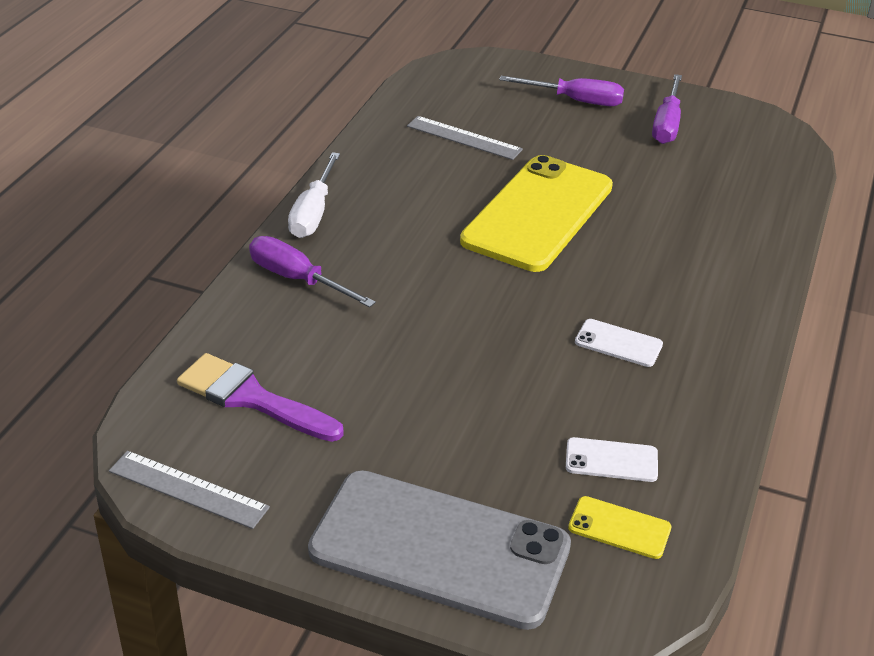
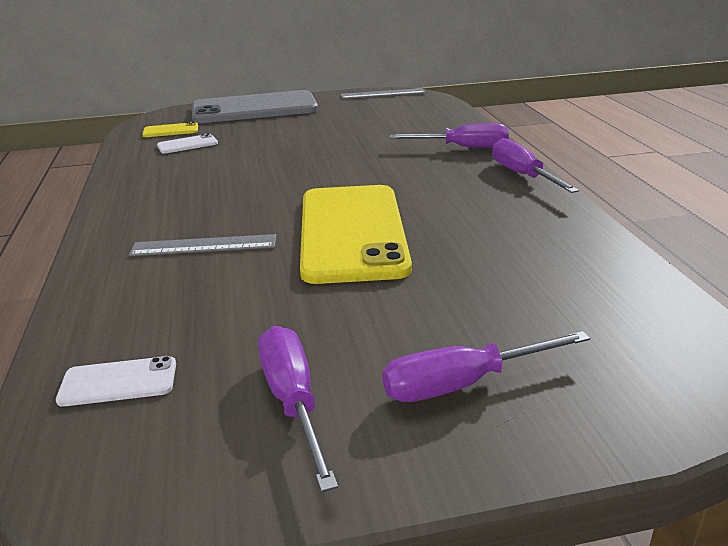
camera: 150 degrees right, 10 degrees down
purple brush [177,353,344,442] -> none
white screwdriver [288,152,340,238] -> purple screwdriver [492,138,579,193]
grey ruler [407,116,523,160] -> grey ruler moved to [129,234,276,256]
white phone [575,319,663,367] -> white phone moved to [56,356,176,407]

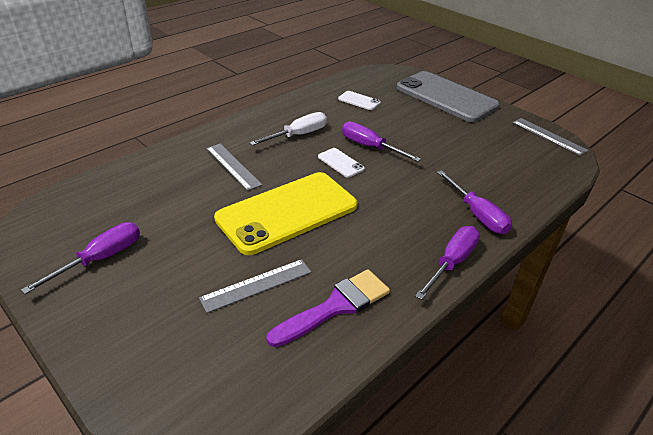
camera: 55 degrees right, 10 degrees up
white phone [56,356,176,407] -> white phone moved to [318,148,365,178]
yellow phone [142,122,198,137] -> none
purple screwdriver [382,331,590,402] -> purple screwdriver moved to [342,122,421,162]
none -> grey ruler [199,259,311,313]
none -> white screwdriver [249,112,327,146]
none -> purple brush [267,269,390,347]

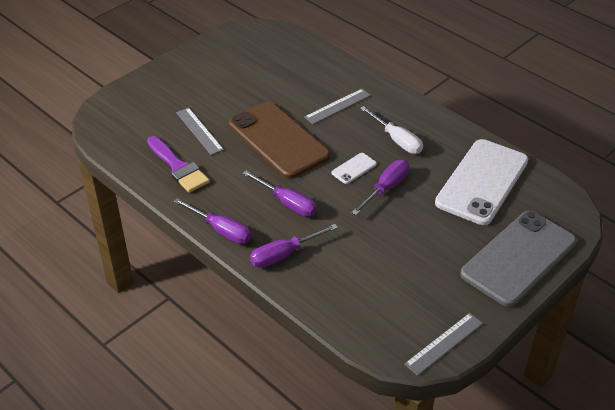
camera: 90 degrees right, 5 degrees up
purple screwdriver [21,222,140,294] -> purple screwdriver moved to [242,170,317,217]
yellow phone [214,172,358,255] -> brown phone [229,101,330,179]
white phone [338,91,381,110] -> white phone [435,139,528,225], size x2.49

